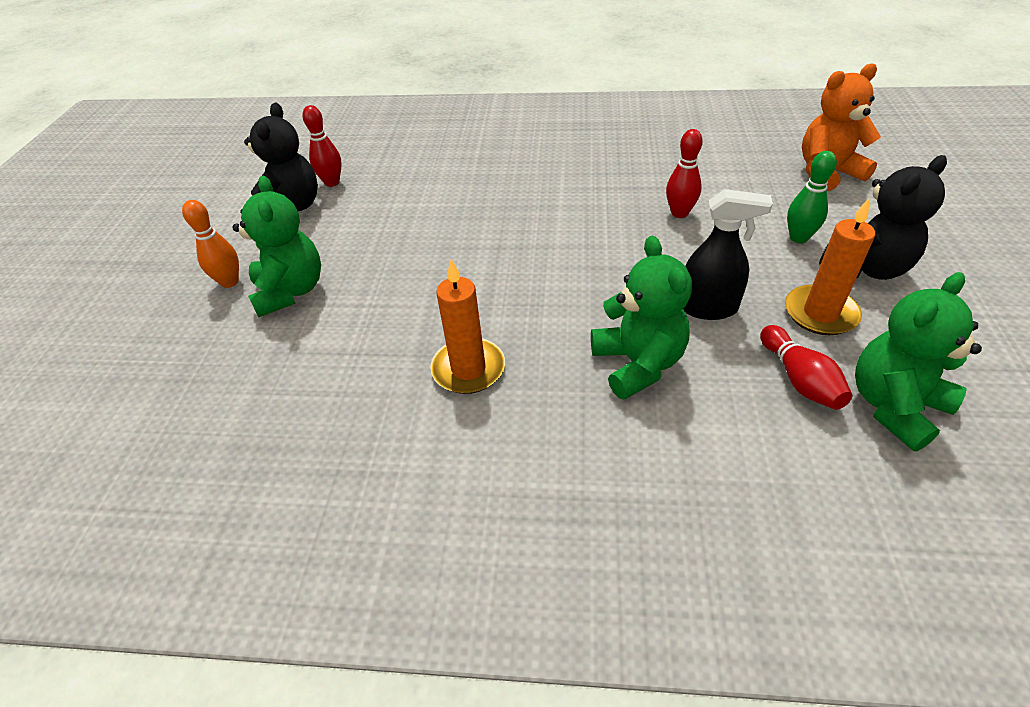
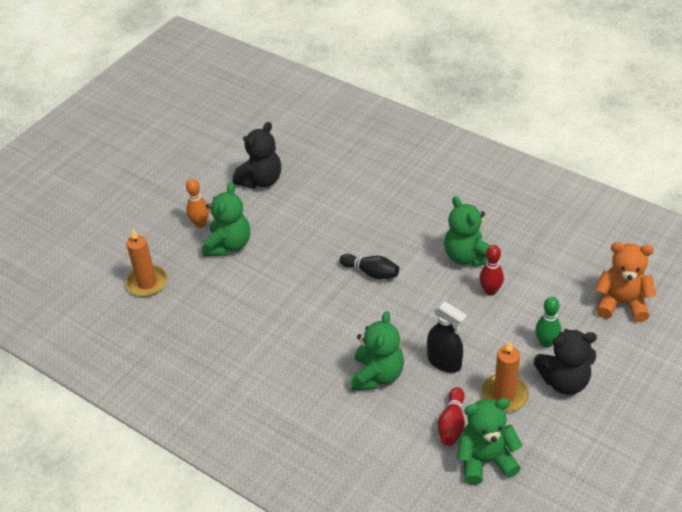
camera: 30 degrees right, 0 degrees up
red bowling pin [302,105,342,187] -> none
orange candle [430,260,505,394] -> orange candle moved to [126,228,168,297]
none -> black bowling pin [340,254,399,280]
none -> green teddy bear [444,196,491,267]

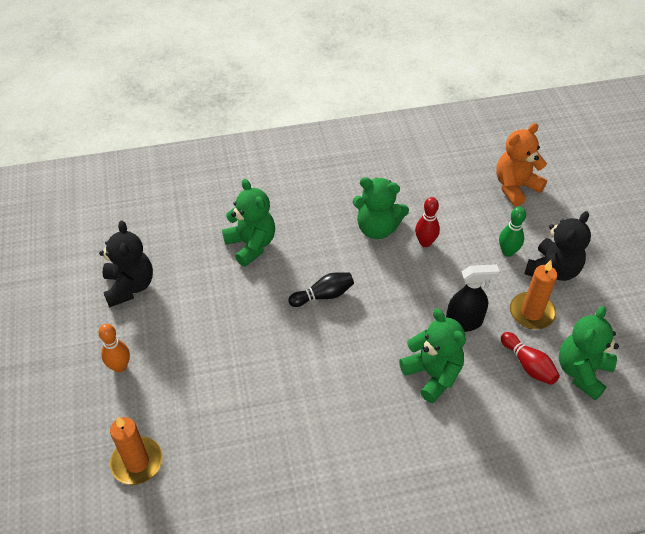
camera: 50 degrees left, 5 degrees up
green teddy bear [202,183,250,256] -> green teddy bear moved to [222,179,275,267]

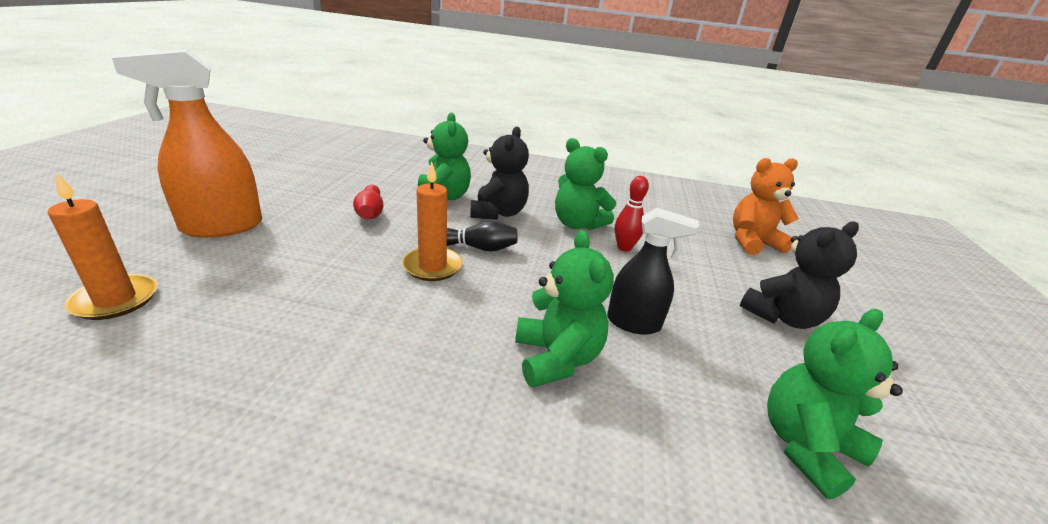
camera: 20 degrees right, 20 degrees down
orange bowling pin [98,324,130,373] -> orange spray bottle [112,49,262,238]
black teddy bear [99,221,153,308] -> black teddy bear moved to [470,127,529,220]
green bowling pin [499,207,526,257] -> none
red bowling pin [501,332,560,385] -> red bowling pin moved to [353,185,383,219]
orange candle [510,260,557,329] -> orange candle moved to [402,161,463,281]

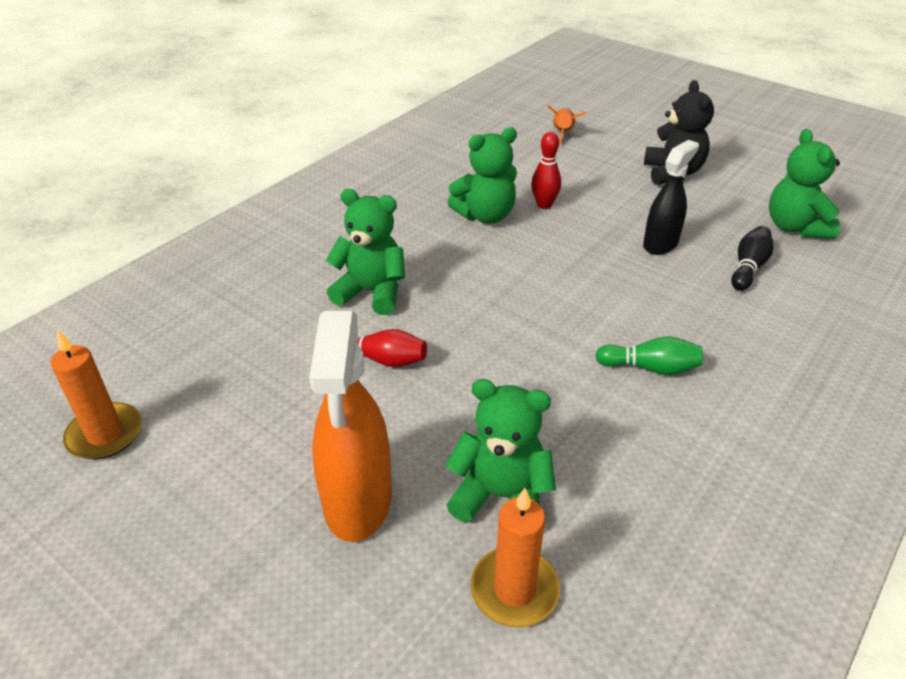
camera: 60 degrees left, 10 degrees up
orange candle [402,161,463,281] -> orange candle moved to [51,330,142,459]
black bowling pin [447,221,517,252] -> black bowling pin moved to [731,226,774,291]
black teddy bear [470,127,529,220] -> none
green teddy bear [515,230,614,387] -> green teddy bear moved to [445,379,556,522]
orange teddy bear [733,158,799,255] -> orange rocket [547,105,587,144]
none -> green bowling pin [596,336,703,375]

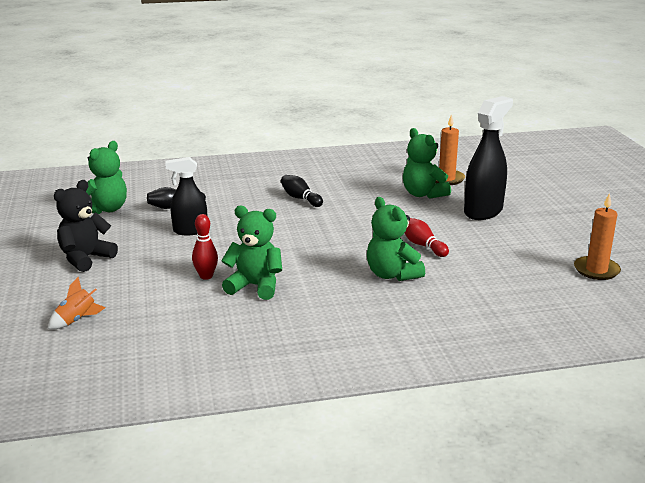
camera: 140 degrees left, 15 degrees down
orange spray bottle [309,311,392,542] -> black spray bottle [464,96,513,220]
green bowling pin [596,336,703,375] -> black bowling pin [281,175,323,207]

